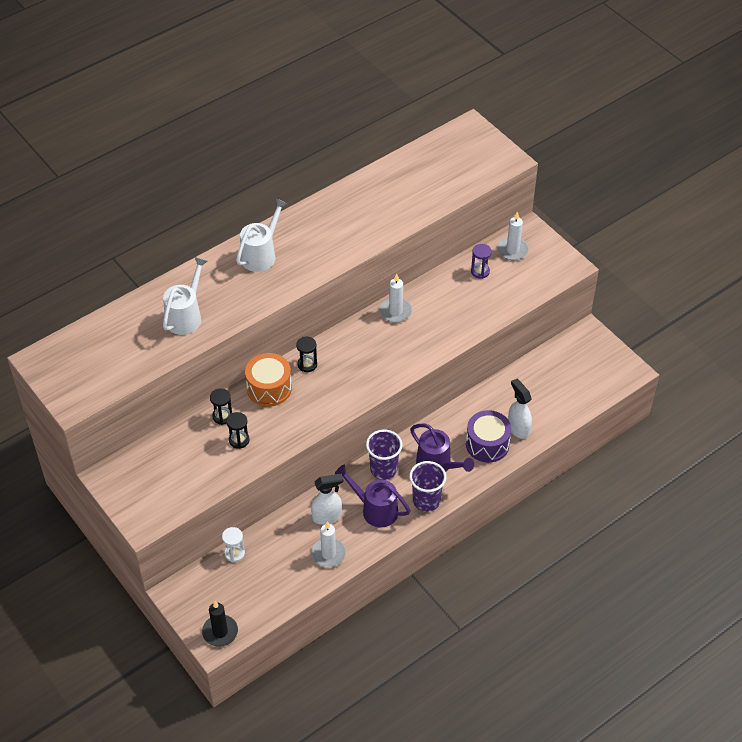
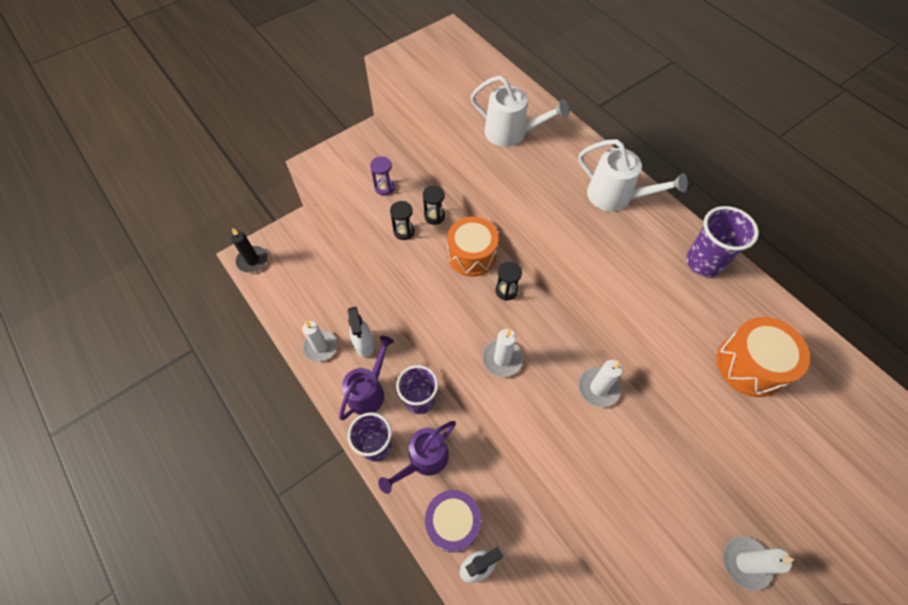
camera: 90 degrees right, 10 degrees up
white hourglass [222,527,245,562] -> none
purple hourglass [471,244,492,279] -> purple hourglass moved to [370,157,395,196]
none -> white candle [482,329,523,377]
none -> purple cup [686,206,759,277]
none -> orange drum [717,317,810,397]

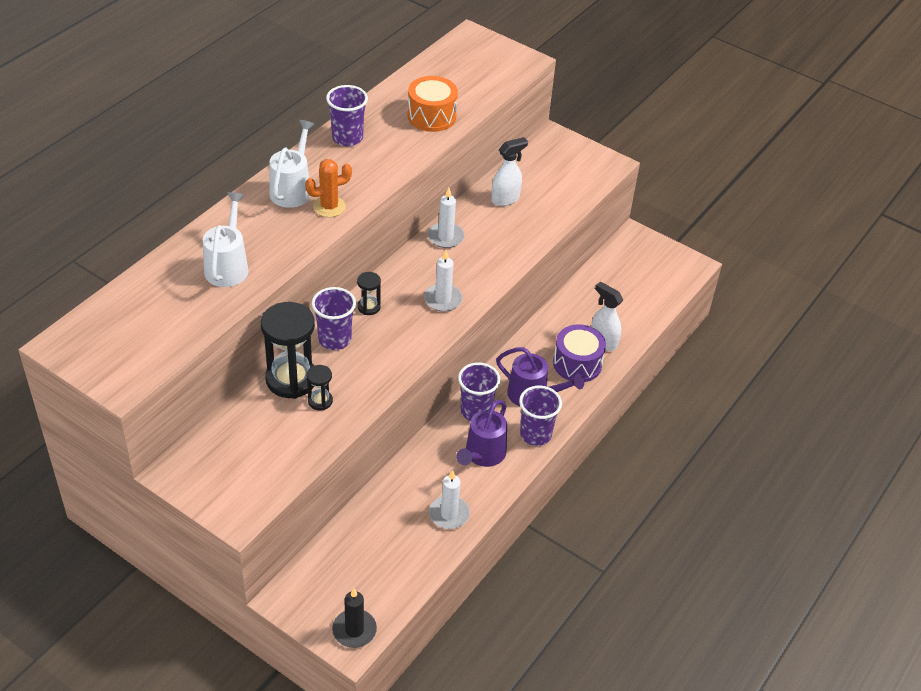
camera: 110 degrees left, 15 degrees down
purple watering can [339,336,394,420] -> purple watering can turned 75 degrees counterclockwise [456,400,507,467]
white spray bottle [348,306,374,358] -> white spray bottle moved to [491,137,528,206]
purple hourglass [370,157,395,196] -> none
black hourglass [423,186,445,225] -> black hourglass [261,302,315,399], size x2.10
orange drum [447,217,499,277] -> purple cup [312,287,356,350]
white candle [723,536,794,591] -> none
none -> orange cactus [305,159,352,217]

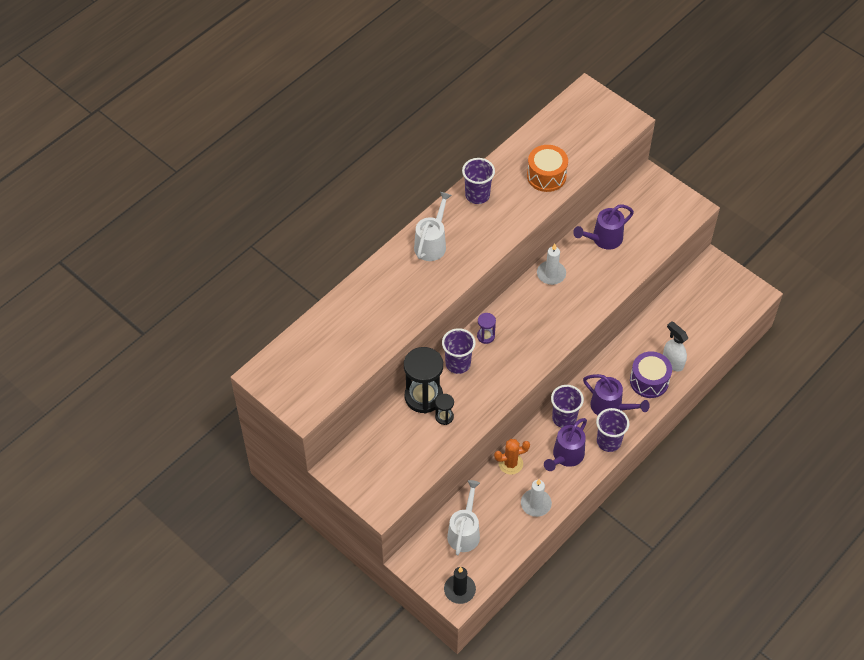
camera: 10 degrees right, 10 degrees up
white watering can [203,192,249,287] -> white watering can moved to [447,480,480,555]
orange cactus [305,159,352,217] -> orange cactus moved to [494,439,530,475]
black hourglass [357,272,381,315] -> purple hourglass [477,313,496,344]
white candle [424,250,463,312] -> none
white spray bottle [491,137,528,206] -> purple watering can [573,205,634,249]

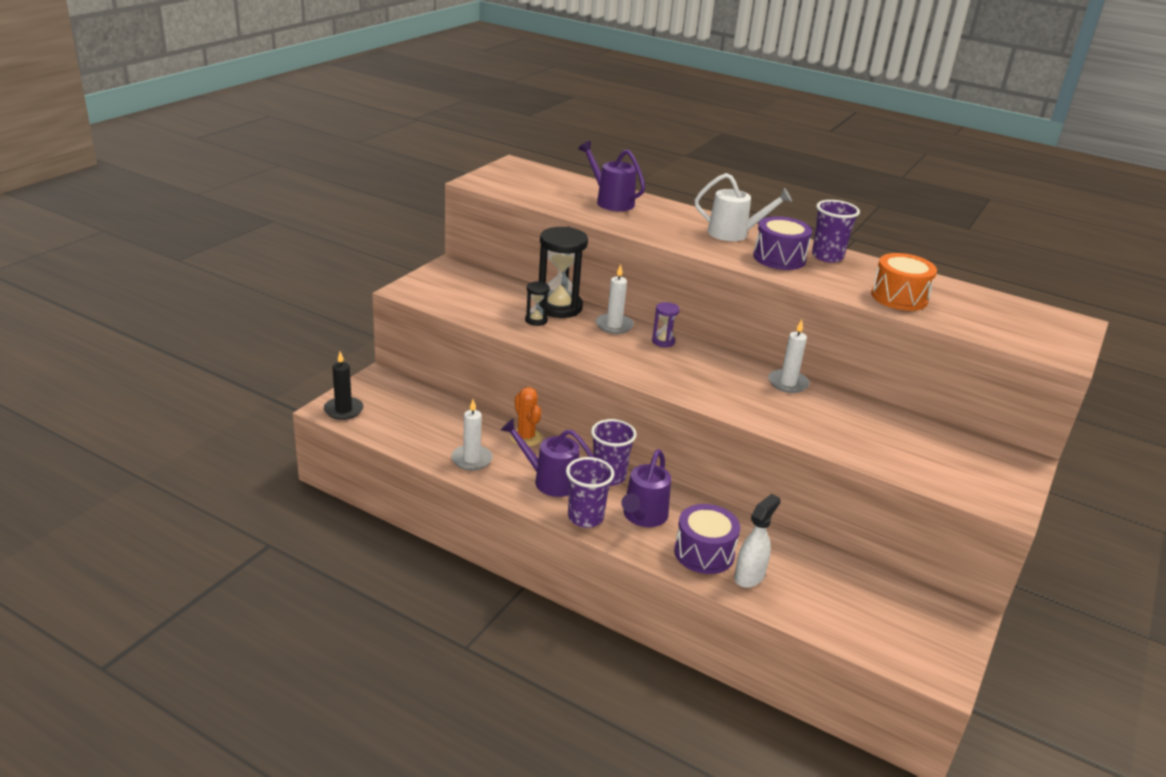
camera: 75 degrees right, 25 degrees down
purple cup [442,328,476,374] -> white candle [596,264,634,334]
white watering can [447,480,480,555] -> none
purple watering can [573,205,634,249] -> purple watering can moved to [578,141,645,211]
none -> purple drum [753,216,812,270]

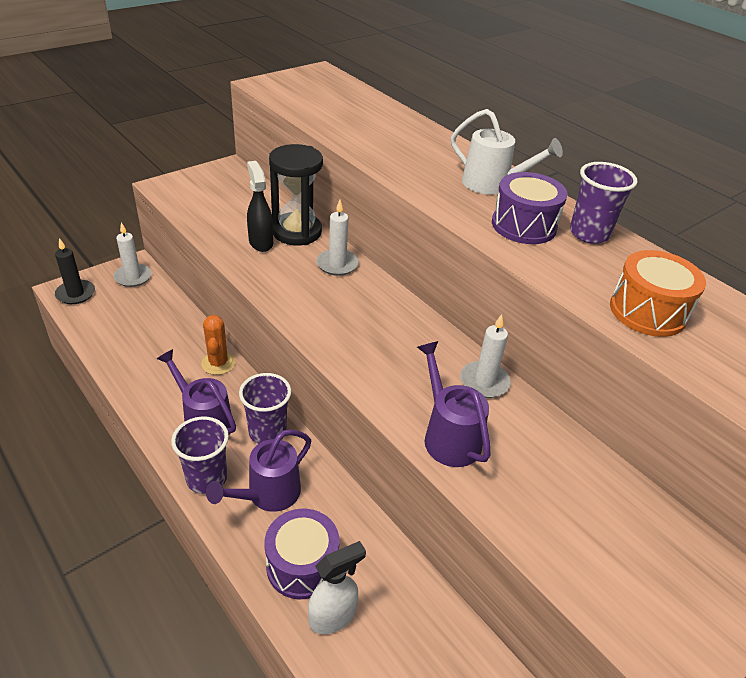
camera: 20 degrees right, 10 degrees up
white candle [451,399,493,470] -> white candle moved to [114,222,152,287]
black hourglass [525,281,550,326] -> black spray bottle [247,161,273,252]
purple watering can [578,141,645,211] -> purple watering can moved to [417,341,491,467]
purple hourglass [652,302,680,348] -> none

